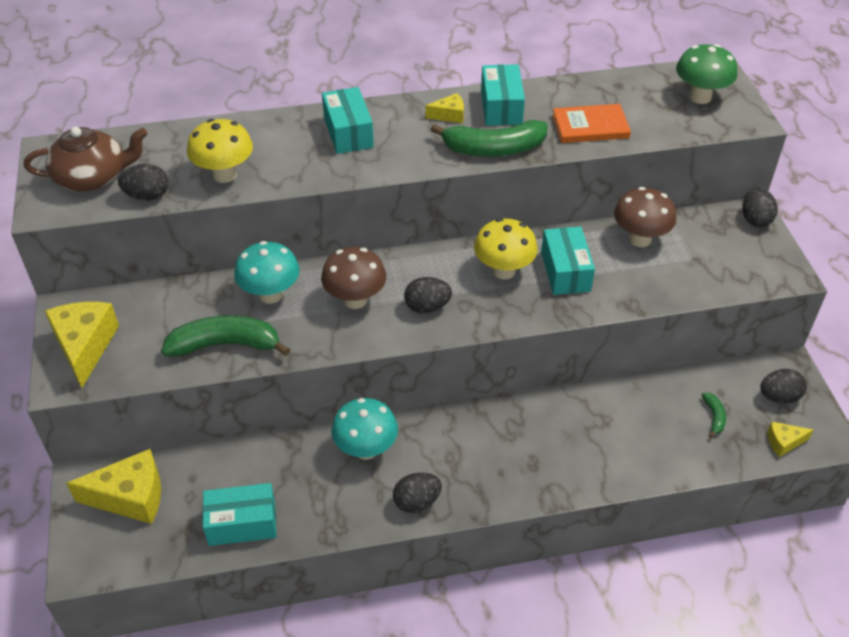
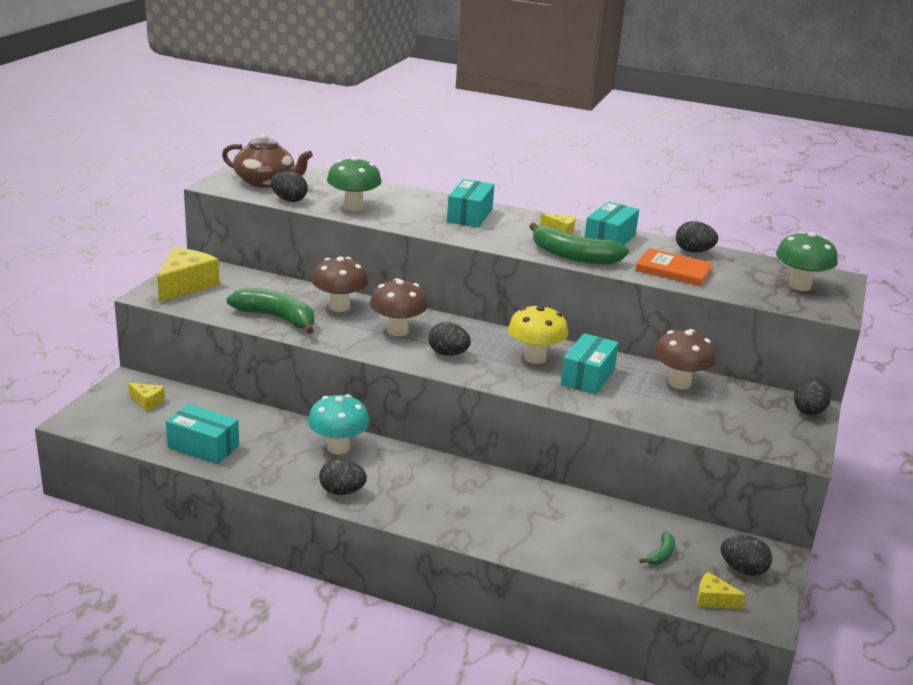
camera: 30 degrees right, 20 degrees down
yellow cheese [66,449,161,524] -> yellow cheese [128,383,165,411], size x0.50
yellow mushroom [187,119,253,183] -> green mushroom [327,156,382,211]
turquoise mushroom [234,241,300,304] -> brown mushroom [312,257,368,312]
none -> black egg [676,221,718,253]

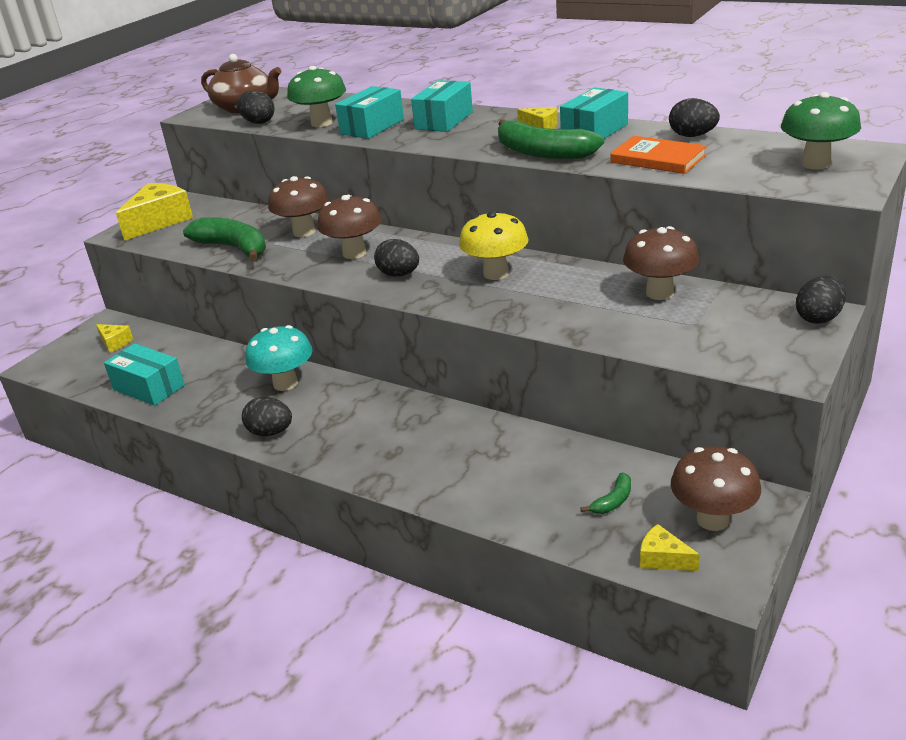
camera: 15 degrees right, 5 degrees up
turquoise box [561,333,619,395] -> turquoise box moved to [335,86,404,139]
black egg [721,535,772,576] -> brown mushroom [671,446,761,531]

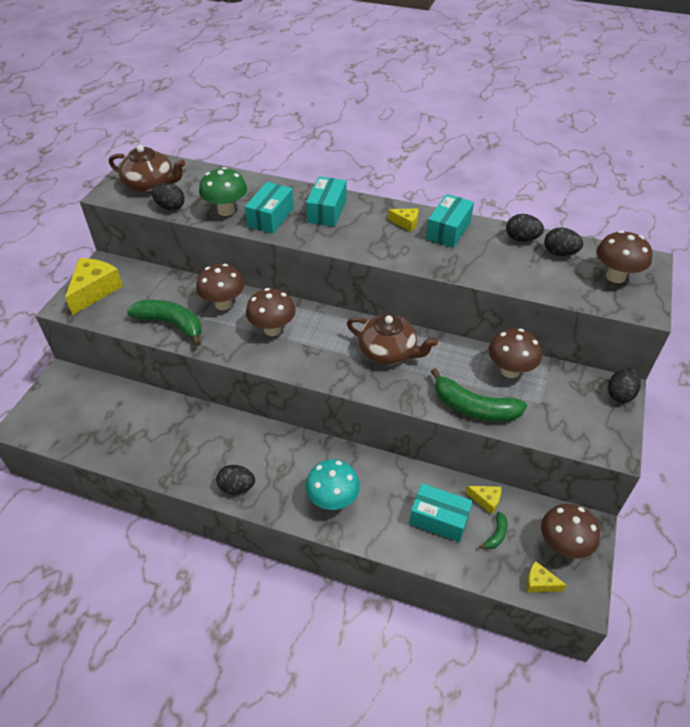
camera: 15 degrees left, 15 degrees up
yellow cheese [96,324,133,353] -> yellow cheese moved to [466,486,501,515]
turquoise box [104,343,185,406] -> turquoise box moved to [409,483,473,542]
turquoise mushroom [246,325,313,391] -> turquoise mushroom moved to [305,459,360,510]
black egg [374,239,419,277] -> black egg moved to [544,228,583,256]
yellow mushroom [459,211,529,280] -> brown teapot [347,314,438,365]
green banana [498,119,604,159] -> green banana moved to [431,368,527,422]
orange book [610,136,707,174] -> none
green mushroom [781,92,861,170] -> brown mushroom [597,230,652,283]

